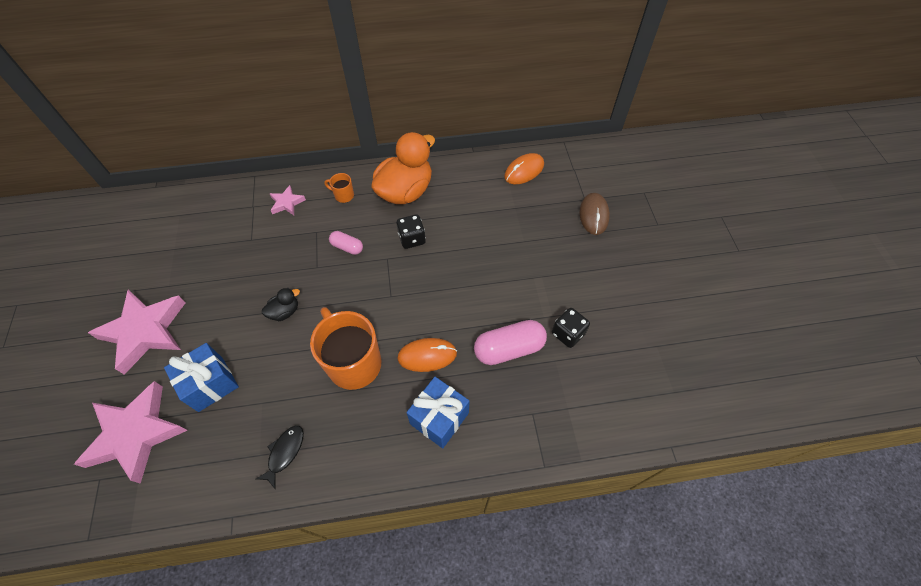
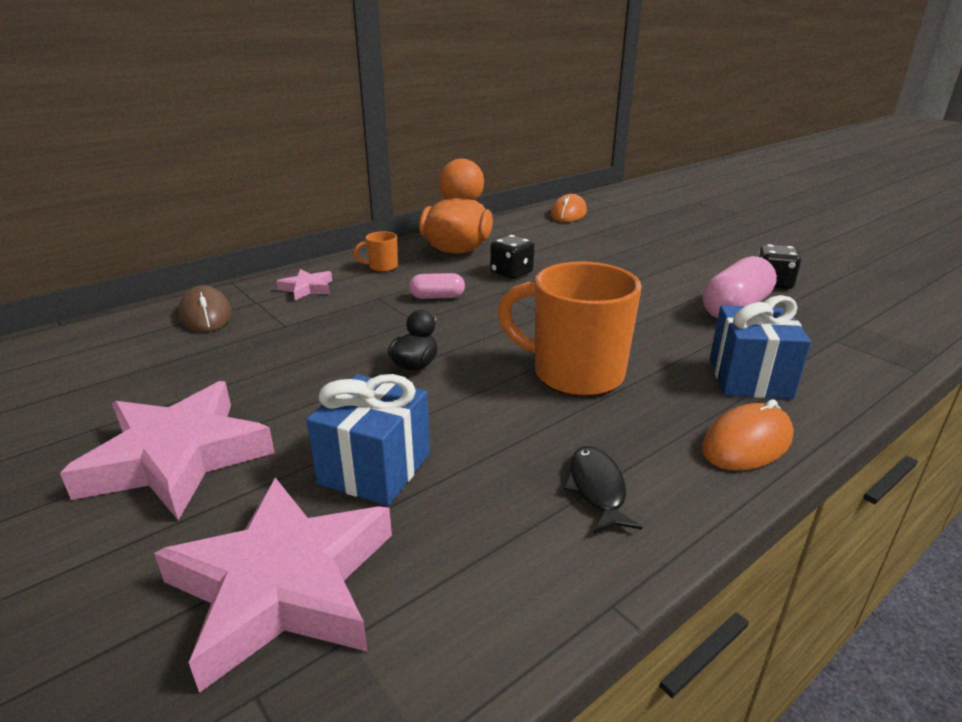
camera: 30 degrees left, 30 degrees down
orange mouse [397,338,457,372] -> orange mouse moved to [702,399,794,470]
brown mouse [579,193,610,235] -> brown mouse moved to [178,285,232,332]

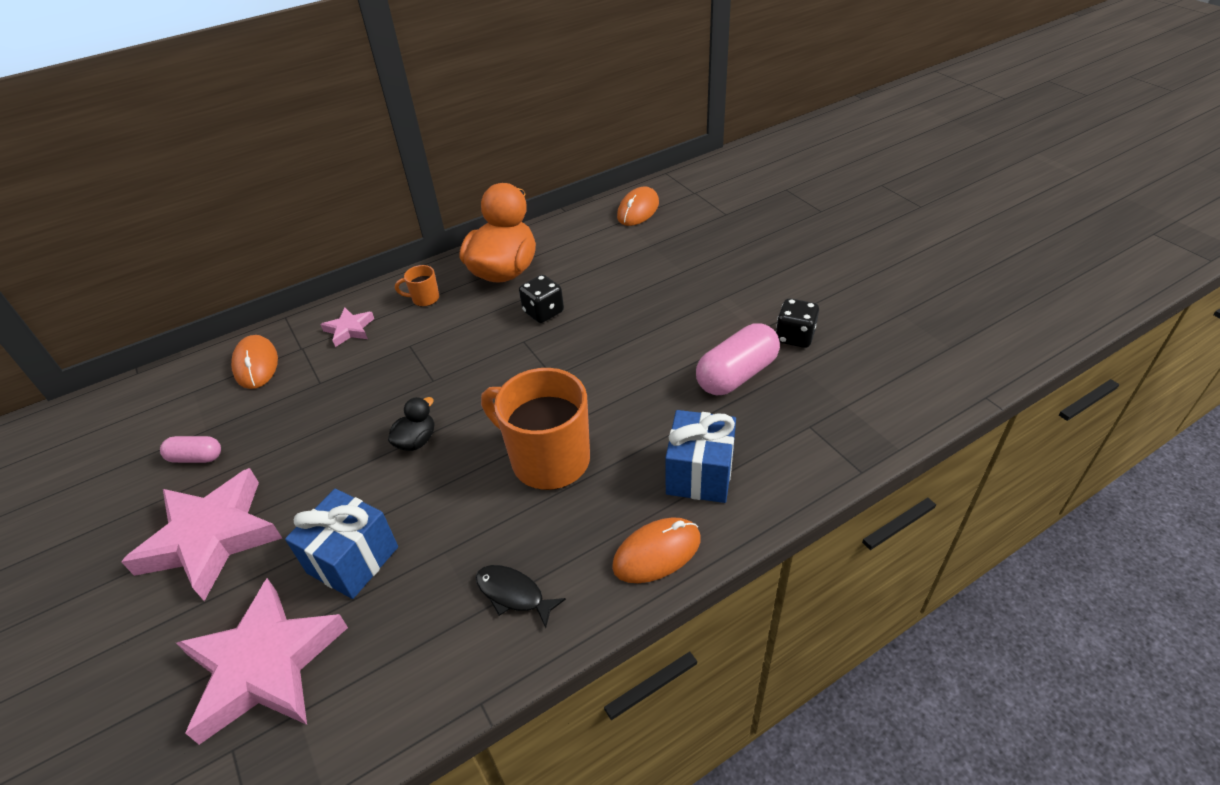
camera: 10 degrees right, 15 degrees up
brown mouse [178,285,232,332] -> orange mouse [231,335,278,389]
pink capsule [409,273,465,299] -> pink capsule moved to [160,436,221,463]
black fish [564,446,642,533] -> black fish turned 60 degrees counterclockwise [476,565,566,628]

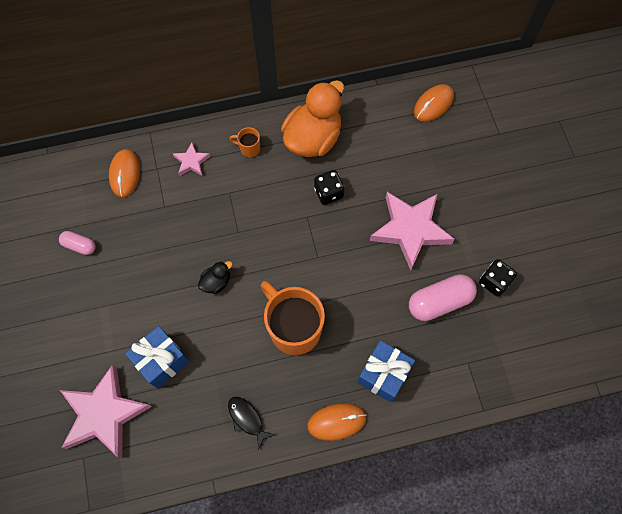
camera: 15 degrees right, 25 degrees up
pink star [121,468,282,601] -> pink star moved to [370,192,455,270]

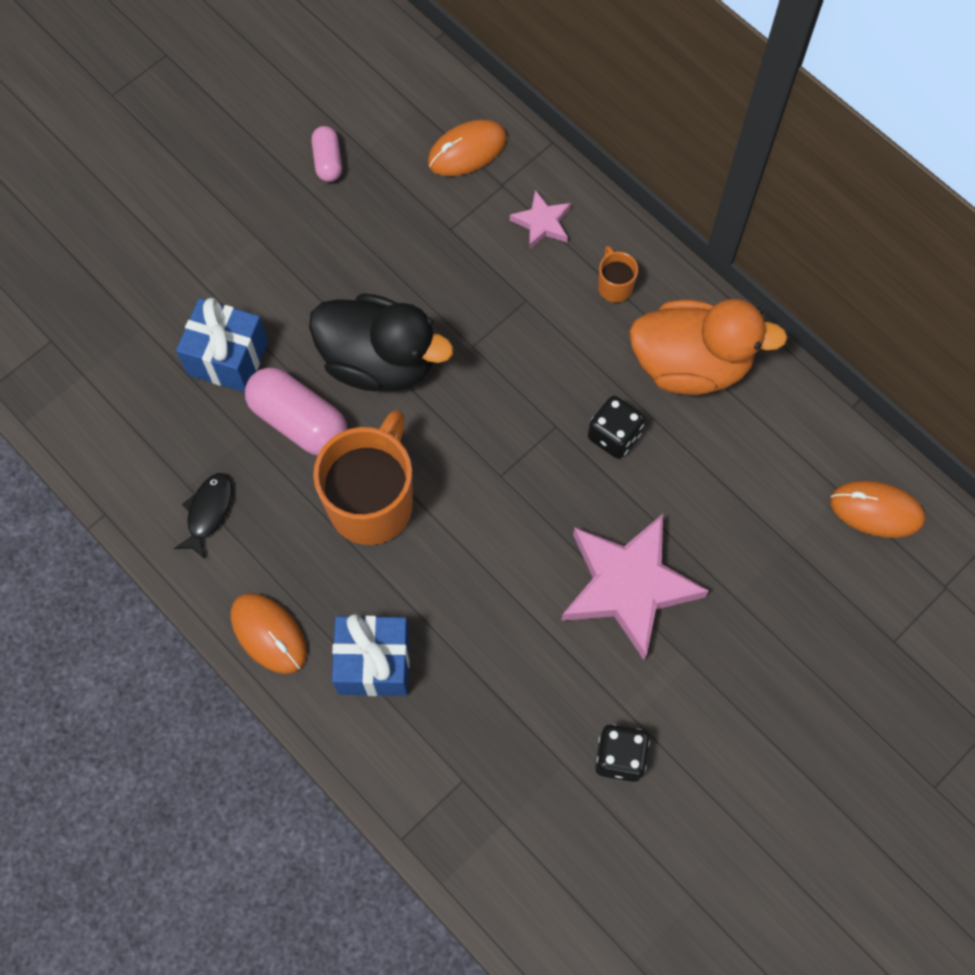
camera: 60 degrees right, 0 degrees up
pink star [60,365,152,458] -> none
black duck [198,261,233,294] -> black duck [309,293,453,391], size x2.23
pink capsule [409,274,477,321] -> pink capsule moved to [245,367,348,456]

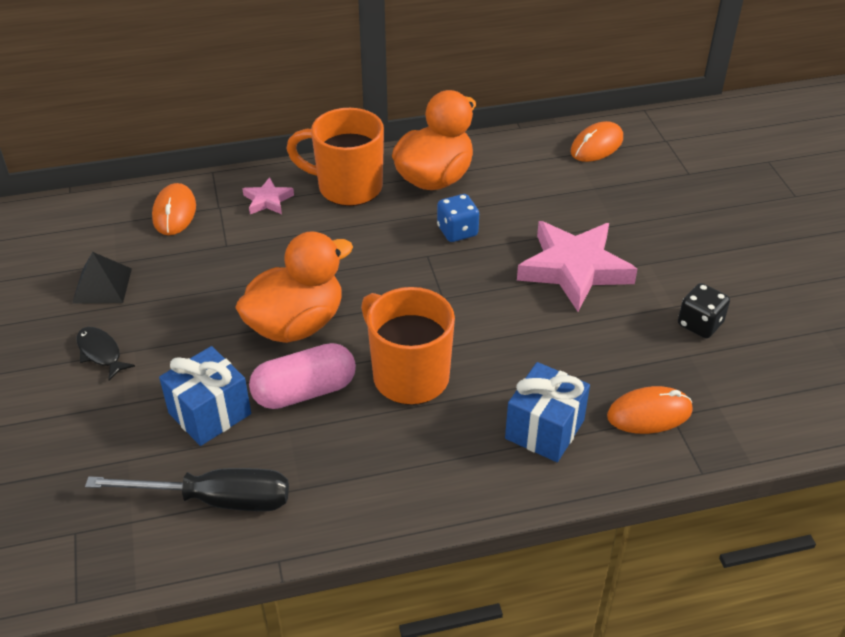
camera: 60 degrees left, 25 degrees down
black fish [174,473,232,559] -> black fish moved to [77,327,135,380]
orange mouse [231,593,307,674] -> orange mouse moved to [607,386,693,434]
black duck [309,293,453,391] -> orange duck [235,231,353,343]
pink capsule [311,126,342,182] -> black pyramid [72,252,132,304]
black dice [588,396,645,459] -> blue dice [437,194,479,242]
orange mug [598,246,638,302] -> orange mug [286,108,384,206], size x2.30
none -> black screwdriver [85,468,289,511]

